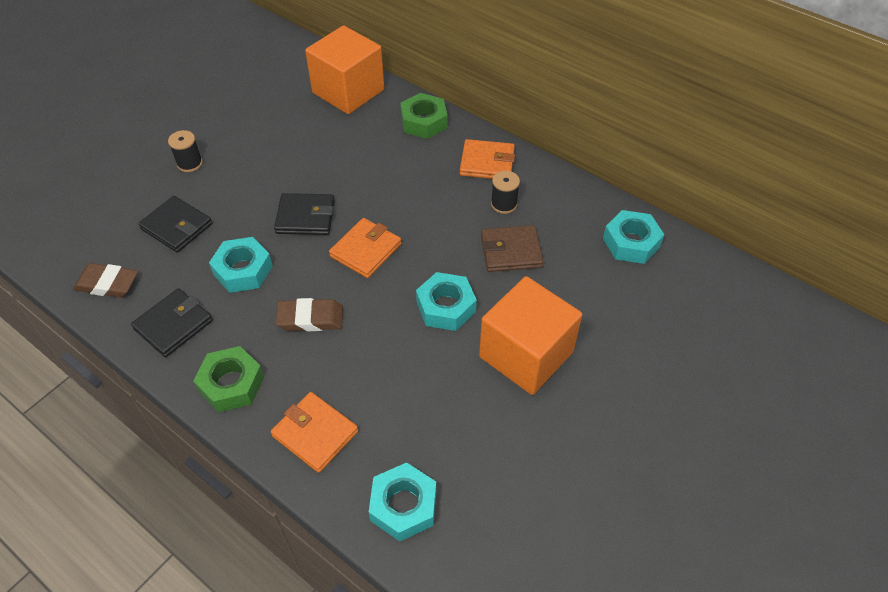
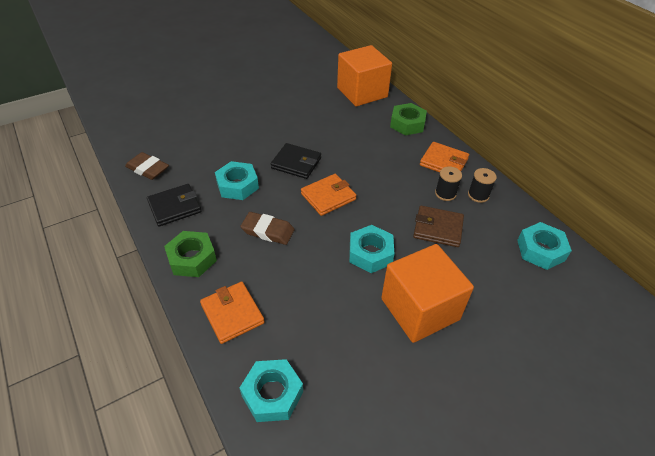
camera: 20 degrees right, 5 degrees down
black wallet [138,196,212,253] -> none
black spool [168,130,203,172] -> black spool moved to [468,168,497,203]

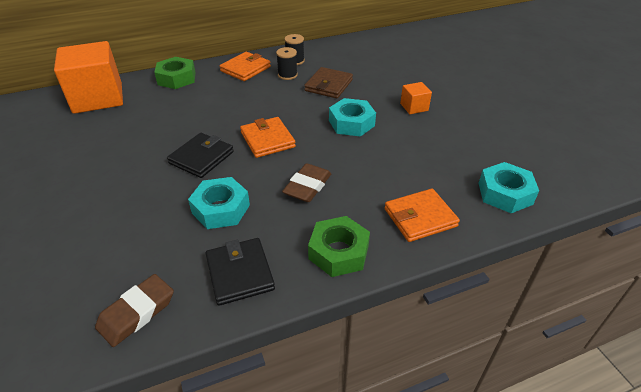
camera: 80 degrees left, 5 degrees down
orange cube [381,244,474,343] -> orange cube [400,82,432,114], size x0.44
turquoise nut [517,222,572,270] -> none

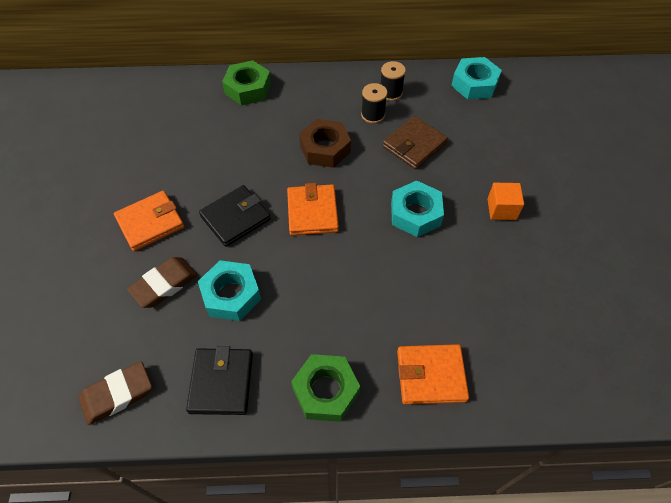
camera: 20 degrees right, 15 degrees up
orange cube [54,41,123,114] -> none
orange wallet [220,52,271,81] -> orange wallet moved to [114,191,184,251]
brown eraser [282,163,331,202] -> brown eraser moved to [127,257,198,308]
turquoise nut [478,162,539,213] -> turquoise nut moved to [451,57,502,100]
none -> brown nut [299,119,351,168]

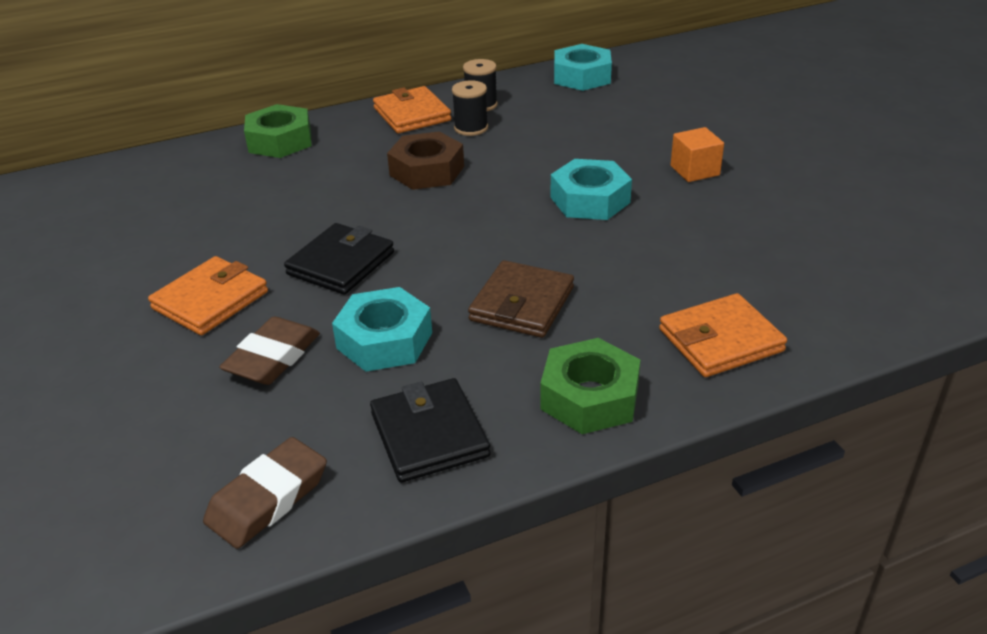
camera: 20 degrees left, 20 degrees down
orange wallet [287,183,339,235] -> orange wallet moved to [373,86,451,133]
brown wallet [383,116,448,169] -> brown wallet moved to [468,260,574,338]

